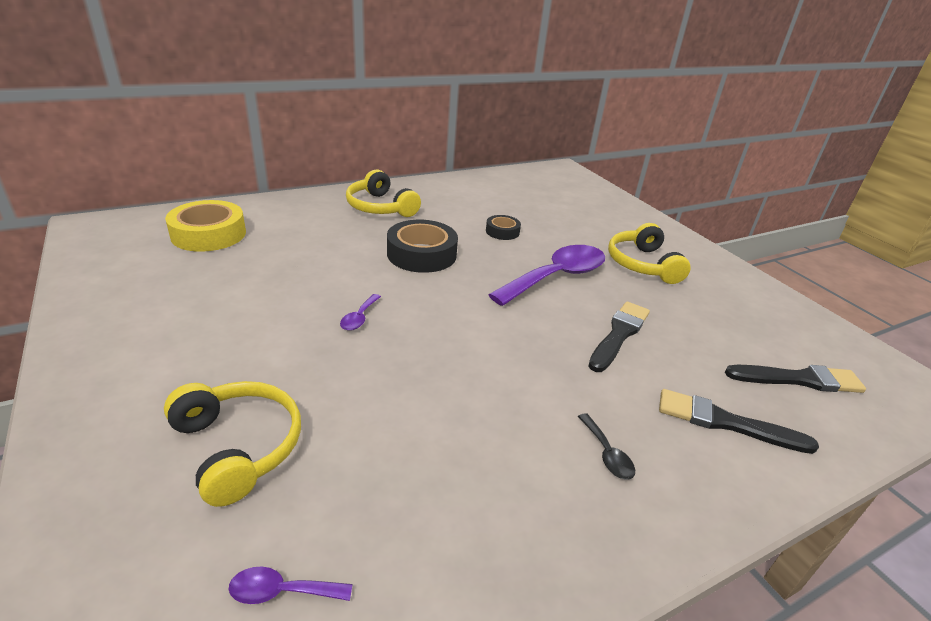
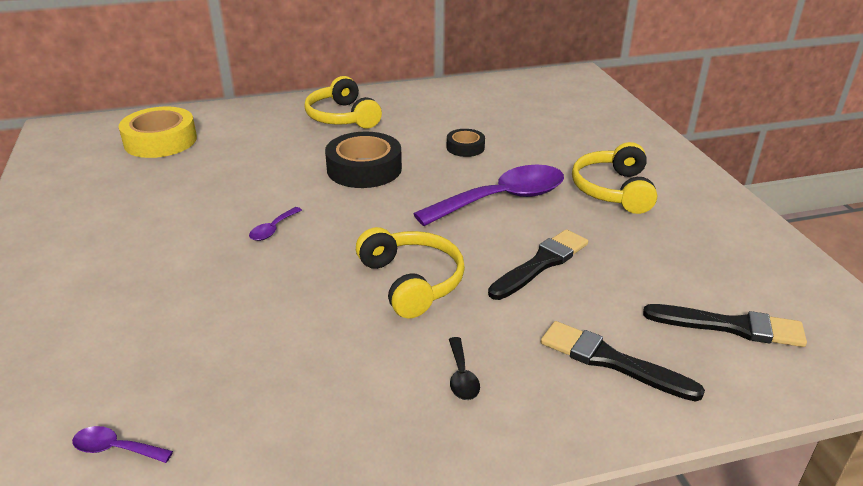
camera: 15 degrees right, 0 degrees up
yellow headphones [164,381,301,507] -> yellow headphones moved to [356,227,465,318]

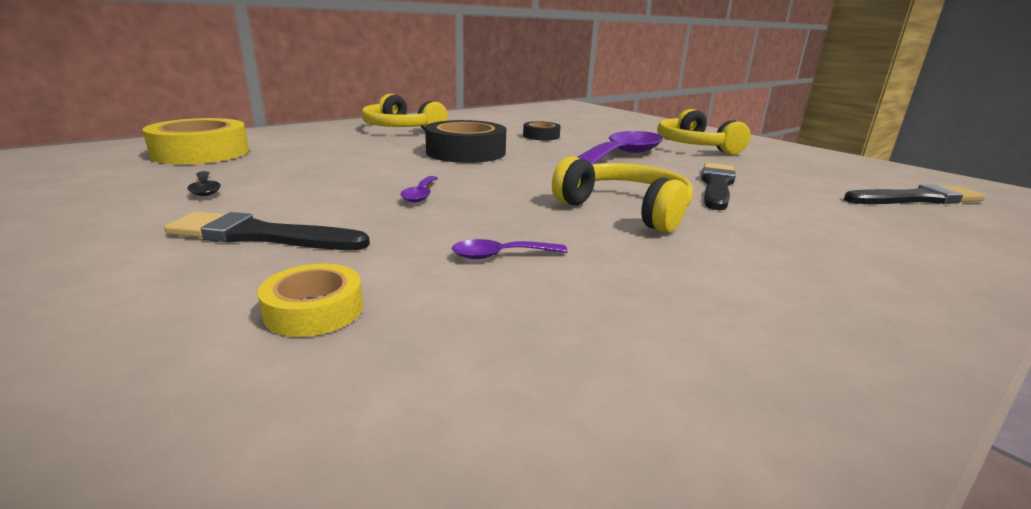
camera: 25 degrees left, 10 degrees down
purple spoon [72,426,173,463] -> purple spoon moved to [452,239,568,259]
black spoon [449,337,480,400] -> black spoon moved to [187,171,221,196]
black brush [541,321,705,402] -> black brush moved to [164,212,370,250]
none -> yellow tape [257,264,363,337]

